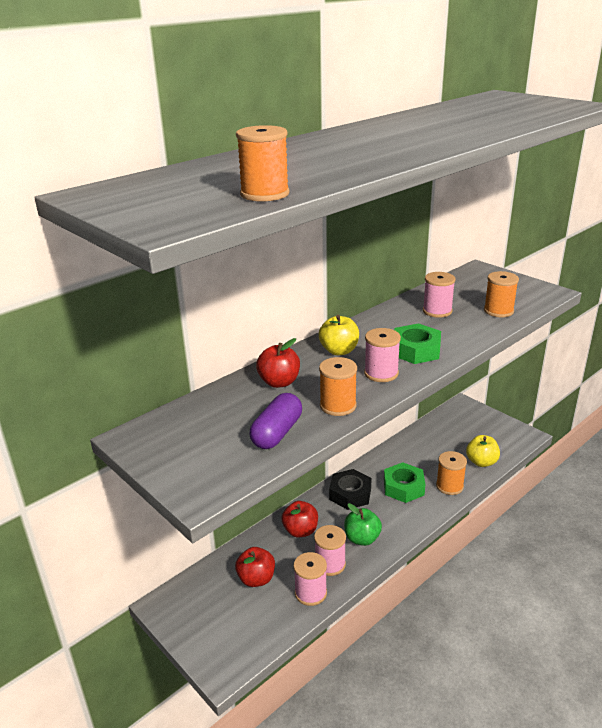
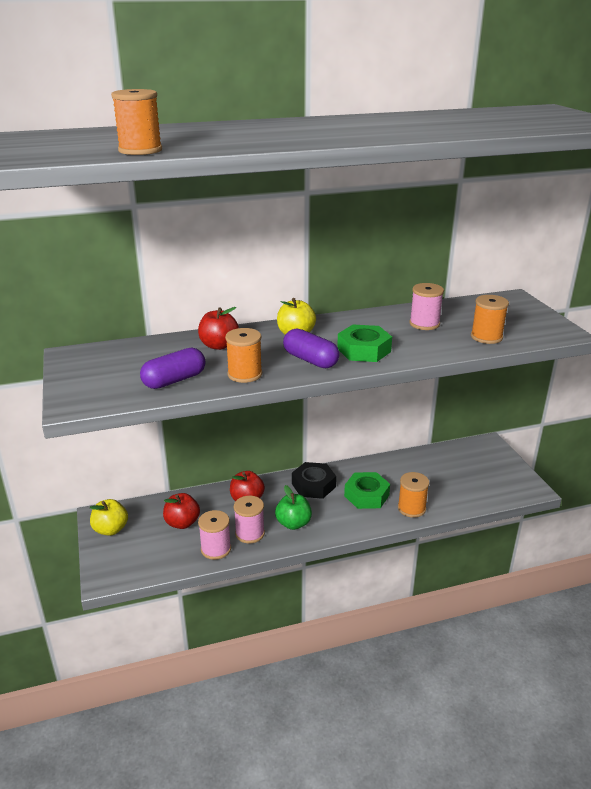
camera: 25 degrees right, 0 degrees up
pink spool [364,328,401,382] -> purple capsule [283,328,339,368]
yellow apple [466,435,500,467] -> yellow apple moved to [90,499,128,536]

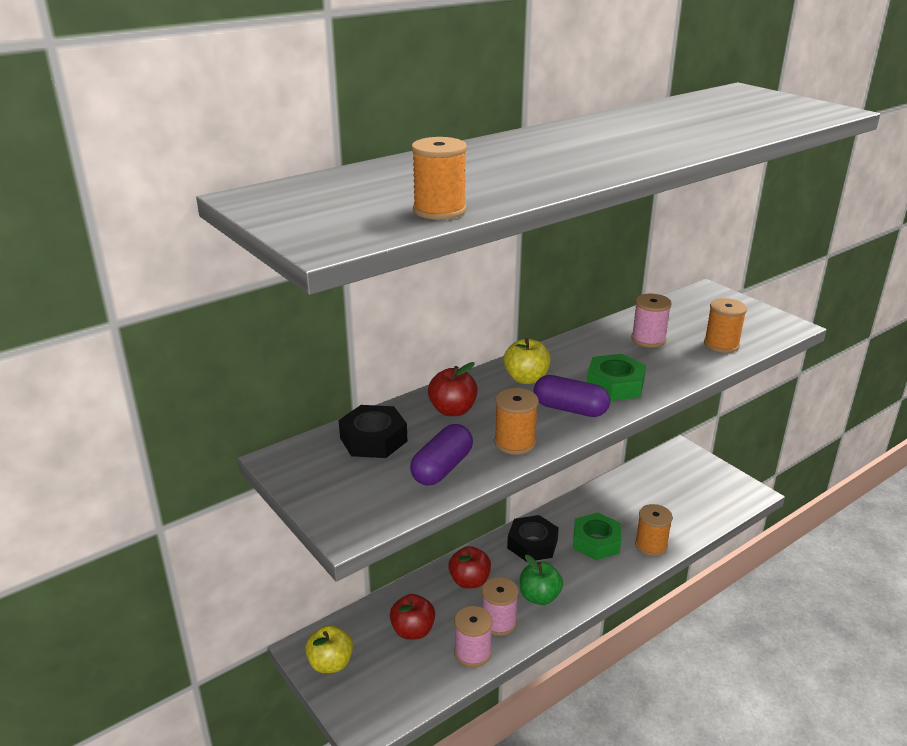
camera: 20 degrees left, 0 degrees up
none -> black nut [339,405,407,458]

